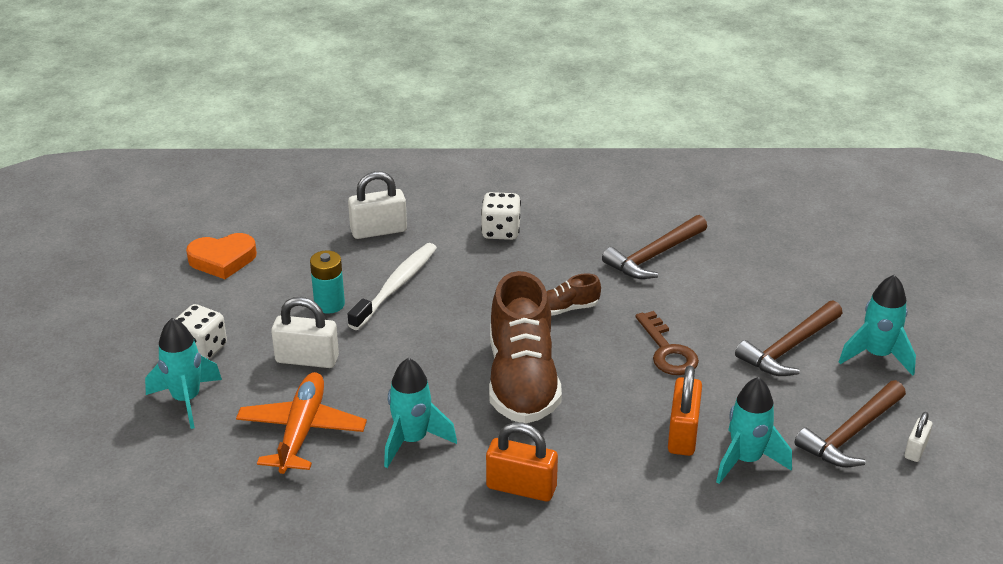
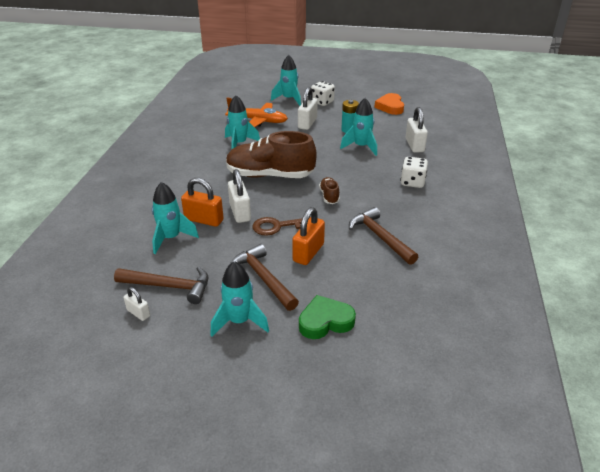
camera: 100 degrees right, 0 degrees up
white toothbrush [348,243,437,330] -> turquoise rocket [340,98,377,156]
orange padlock [486,422,558,501] -> orange padlock moved to [292,207,325,265]
brown hammer [794,380,906,467] -> brown hammer turned 135 degrees clockwise [114,267,208,304]
none -> white padlock [228,169,251,223]
none -> green heart [299,295,356,339]

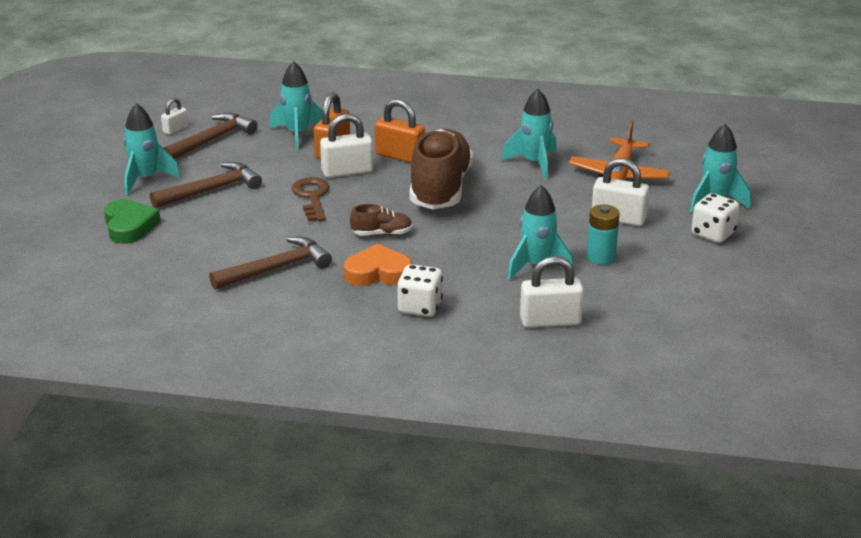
camera: 90 degrees right, 5 degrees down
brown hammer [114,267,208,304] -> brown hammer turned 150 degrees counterclockwise [163,113,258,159]
orange padlock [292,207,325,265] -> orange padlock moved to [375,99,425,163]
orange heart [374,93,404,115] -> orange heart moved to [343,243,412,286]

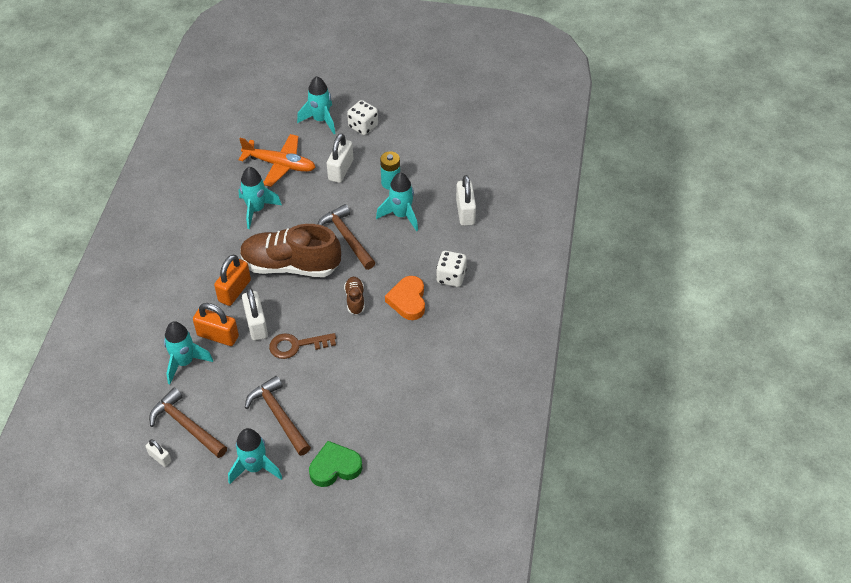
camera: 90 degrees left, 20 degrees up
brown hammer [209,237,332,290] -> brown hammer moved to [317,204,375,270]

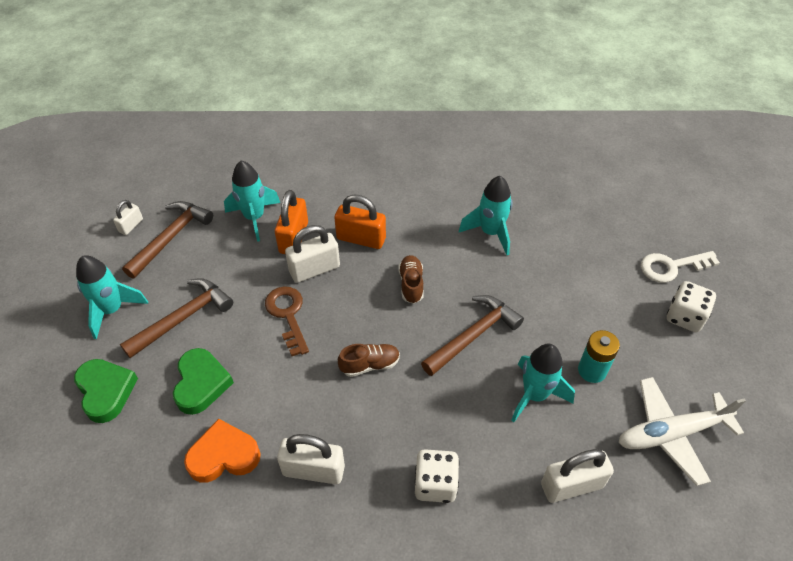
camera: 80 degrees right, 0 degrees up
orange plane [239,134,316,187] -> none
brown shoe [240,224,341,277] -> brown shoe [399,255,424,304], size x0.44
turquoise rocket [297,76,336,134] -> white key [641,251,720,283]
white padlock [327,133,353,183] -> white padlock moved to [277,434,345,484]
orange heart [385,276,425,320] -> orange heart moved to [184,419,261,483]
none -> green heart [173,348,234,415]
none -> white plane [619,377,746,486]

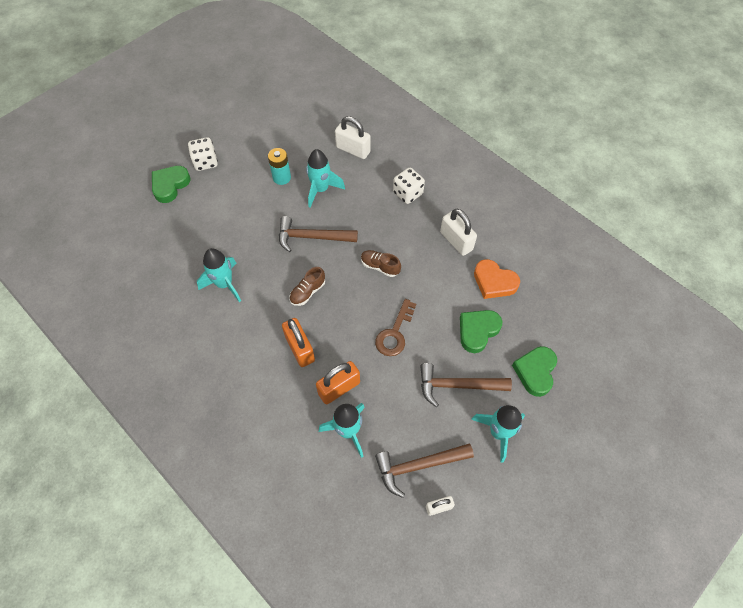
camera: 135 degrees left, 10 degrees up
white padlock [285,225,340,283] -> none
white plane [619,377,746,486] -> none
white key [641,251,720,283] -> green heart [152,166,191,203]

